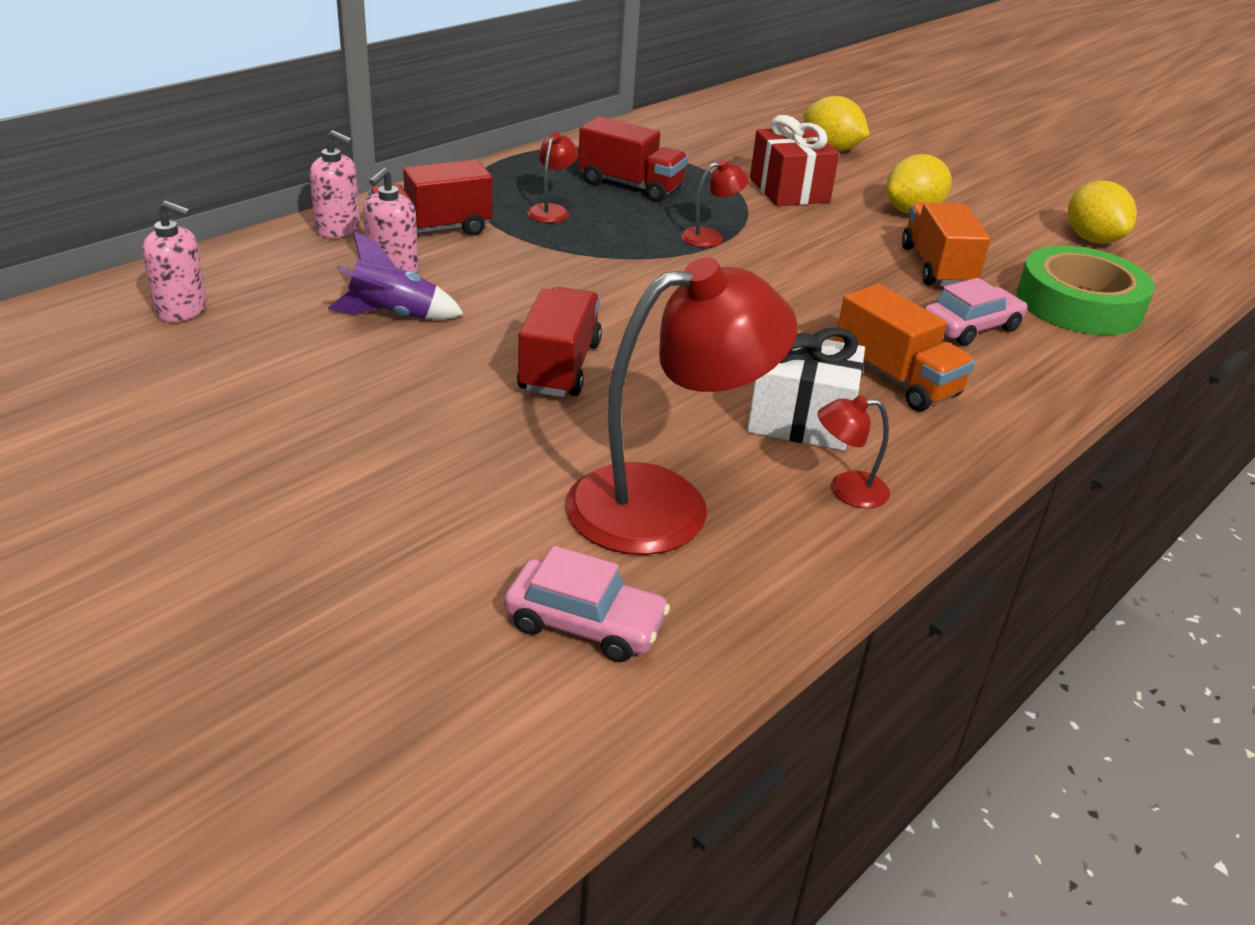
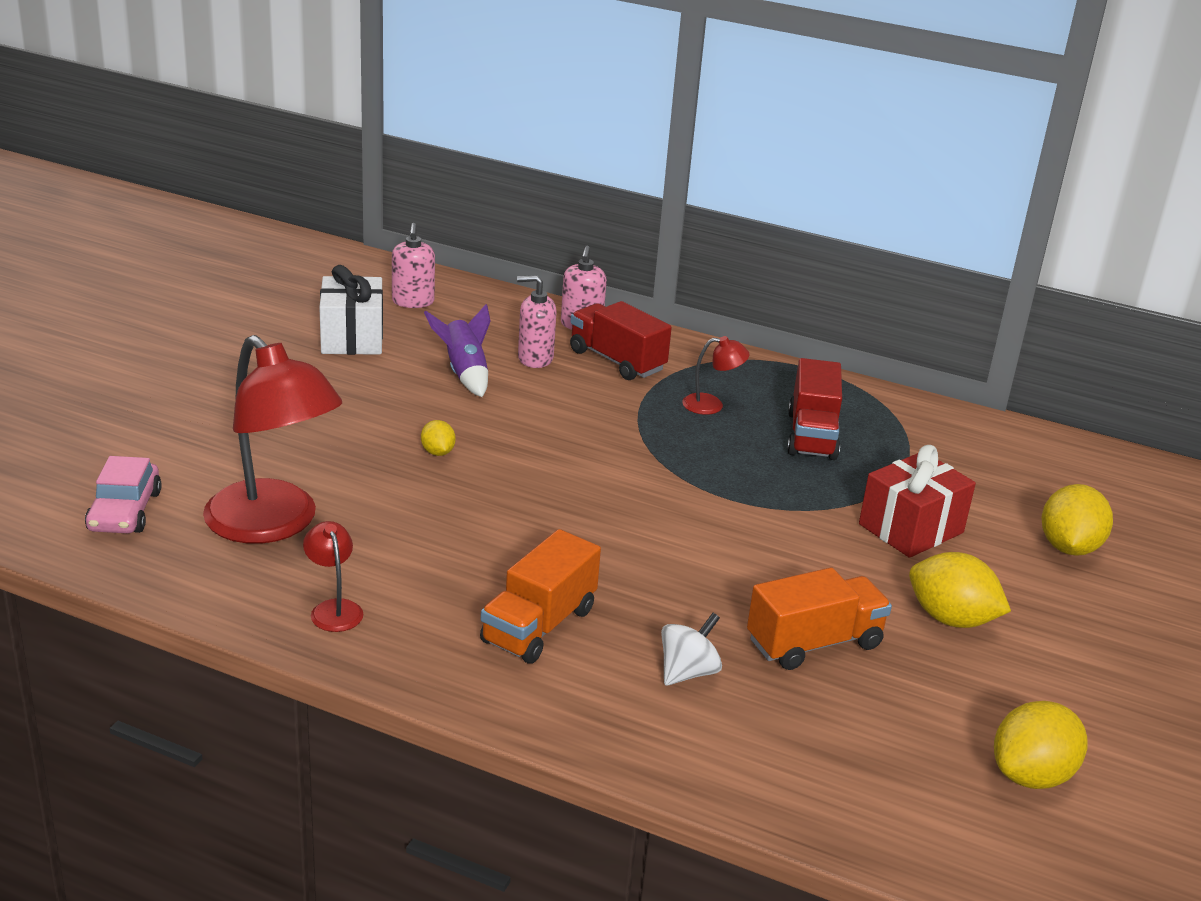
camera: 70 degrees right, 5 degrees down
red truck [517,287,602,397] -> yellow lemon [421,420,456,456]
red lamp [681,159,749,247] -> none
white gift [747,327,865,451] -> white gift moved to [319,265,383,355]
pink car [925,278,1027,345] -> white spinning top [661,613,722,686]
green tape [1017,246,1155,335] -> none

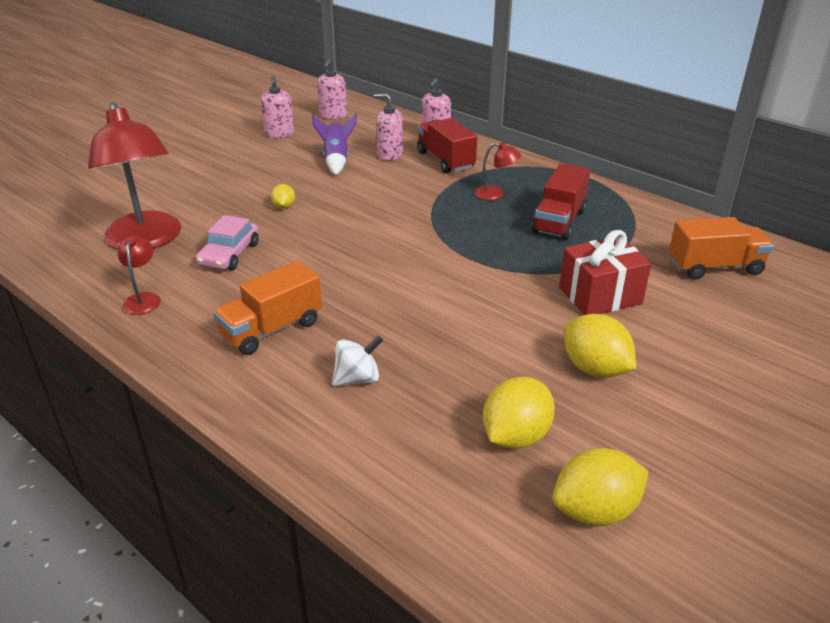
camera: 20 degrees right, 5 degrees up
pink car [85,456,162,533] -> pink car moved to [196,215,259,270]
white gift [319,265,383,355] -> pink soap dispenser [261,76,294,138]
orange truck [747,567,892,670] -> orange truck moved to [669,217,774,280]
yellow lemon [1042,484,1113,556] -> yellow lemon moved to [483,377,555,449]

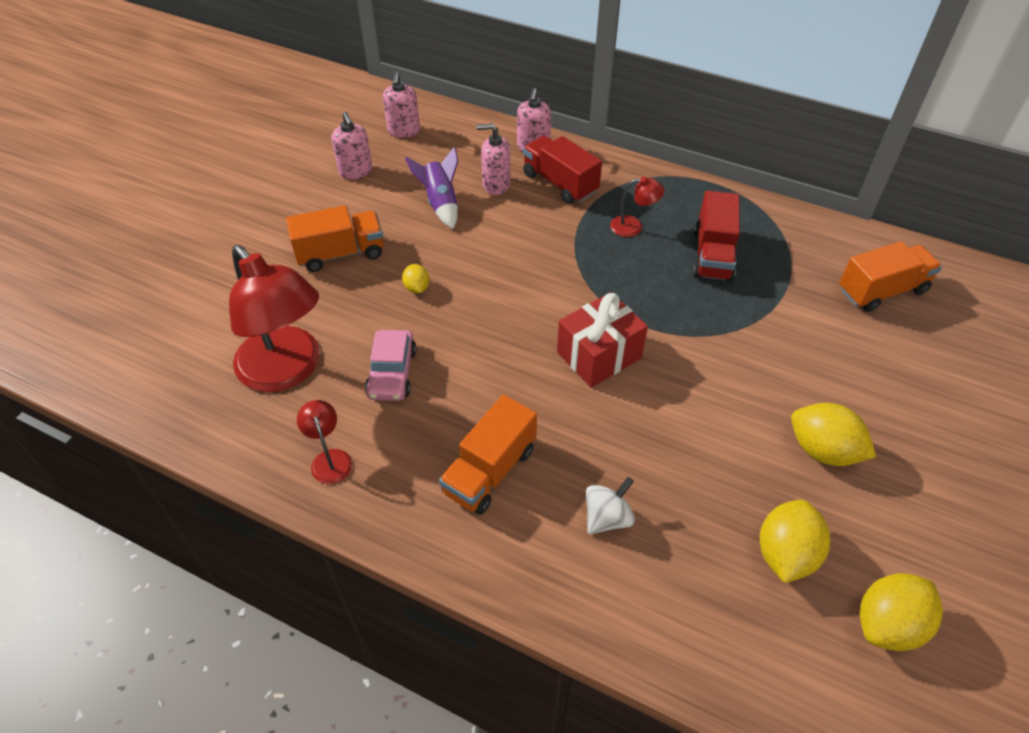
camera: 15 degrees left, 15 degrees up
red gift [559,230,651,315] -> red gift moved to [557,292,648,388]
none -> orange truck [286,205,384,272]

